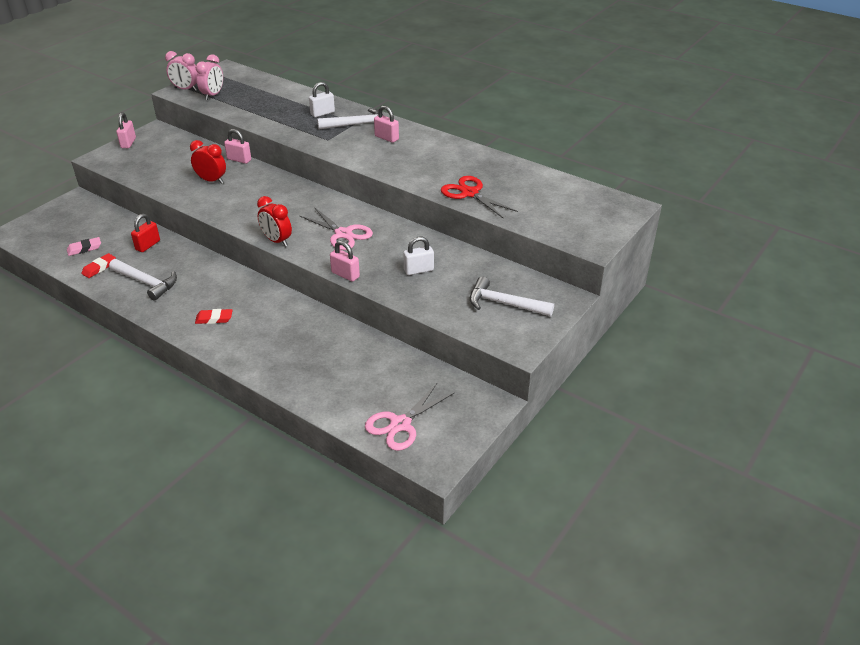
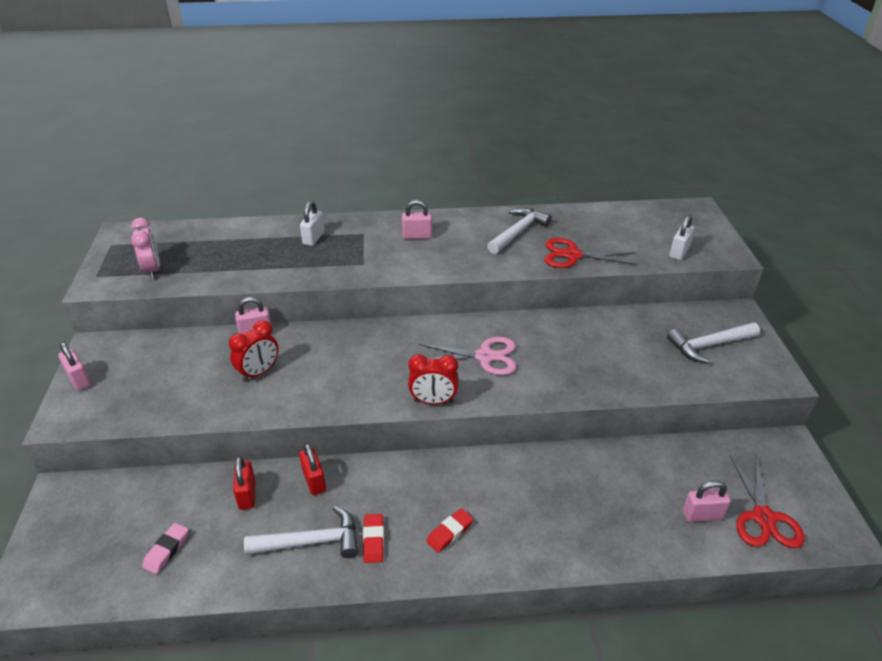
camera: 40 degrees left, 0 degrees up
red eraser [82,253,116,278] -> red eraser moved to [363,514,384,563]
pink clock [165,51,197,91] -> none
red clock [190,140,226,184] -> red clock turned 150 degrees clockwise [229,320,279,382]
white hammer [317,108,384,130] -> white hammer moved to [487,208,552,254]
pink padlock [330,241,360,282] -> pink padlock moved to [683,481,731,522]
pink scissors [365,382,455,451] -> red scissors [730,455,805,548]
white padlock [403,237,434,275] -> white padlock moved to [669,215,695,260]
none -> red padlock [299,443,326,495]

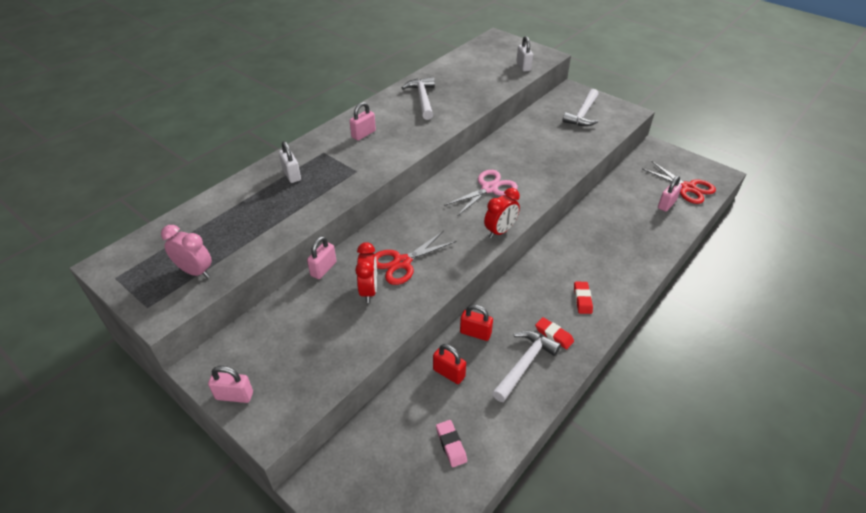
camera: 45 degrees left, 5 degrees up
red scissors [544,238,637,268] -> red scissors moved to [375,231,456,285]

